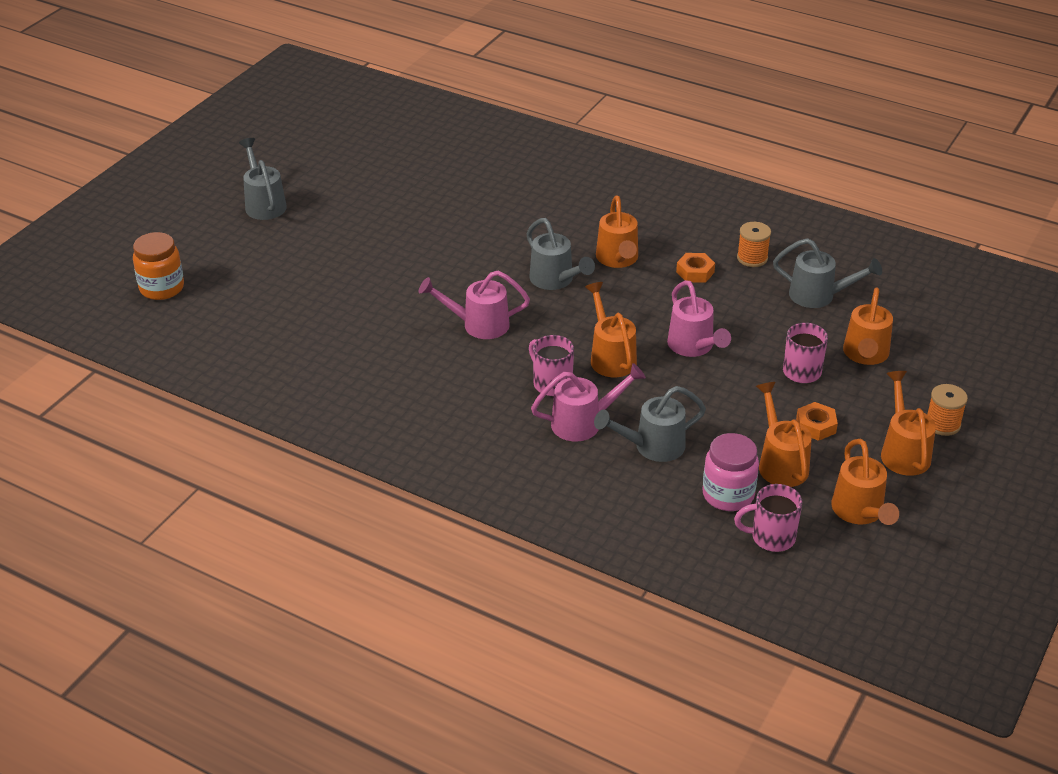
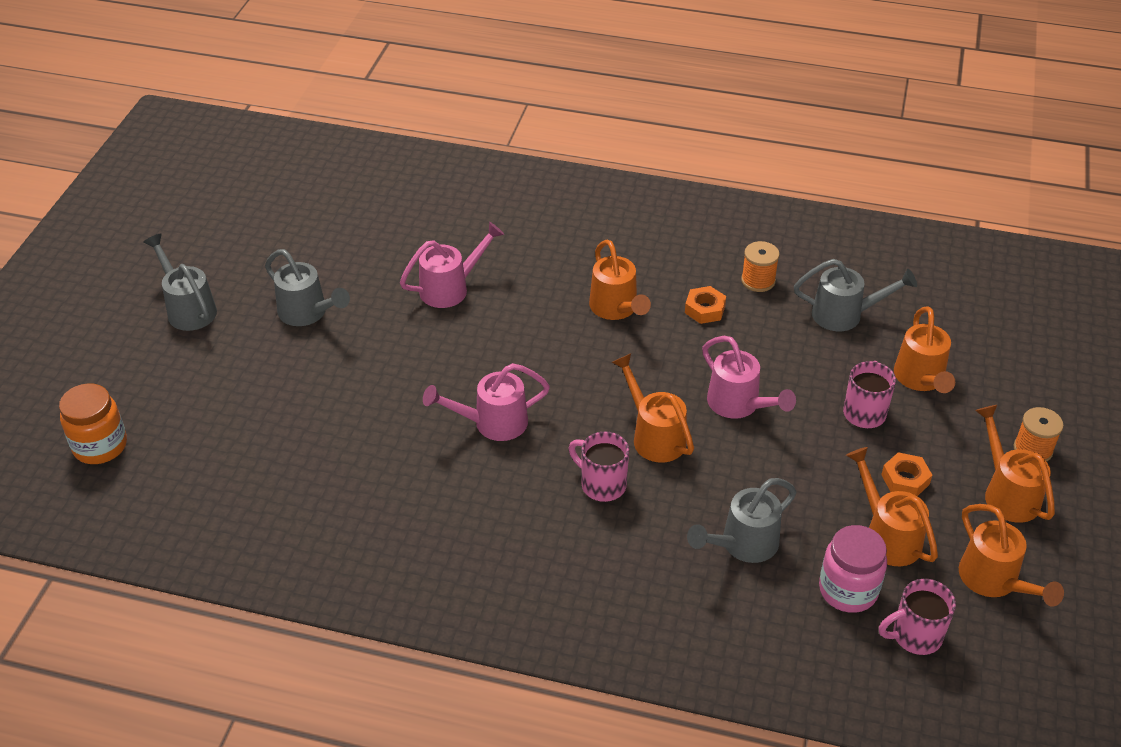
camera: 15 degrees left, 5 degrees up
grey watering can [526,218,595,290] -> grey watering can moved to [265,249,350,326]
pink watering can [531,363,646,442] -> pink watering can moved to [400,222,504,308]

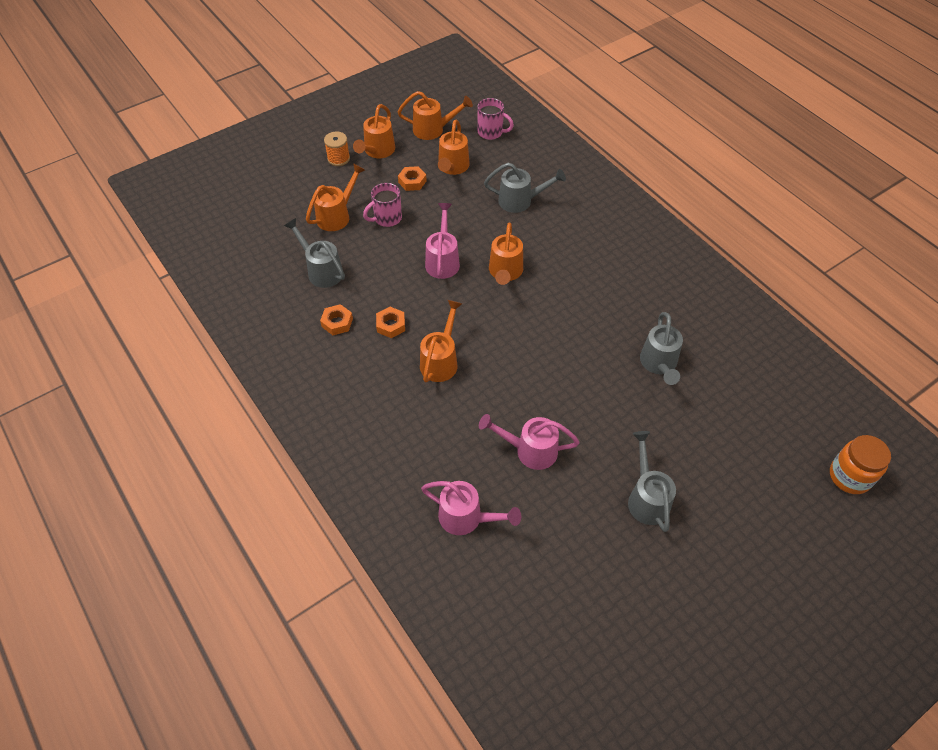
camera: 140 degrees left, 10 degrees up
grey watering can [143,233,217,331] -> grey watering can moved to [640,312,683,385]
pink watering can [423,363,550,441] -> pink watering can moved to [421,481,521,535]
pink mug [569,431,629,502] -> none
orange spool [741,241,780,292] -> orange nut [320,304,353,335]
pink jar [819,525,887,613] -> none
orange watering can [959,504,1064,607] -> orange watering can turned 75 degrees clockwise [398,91,473,140]

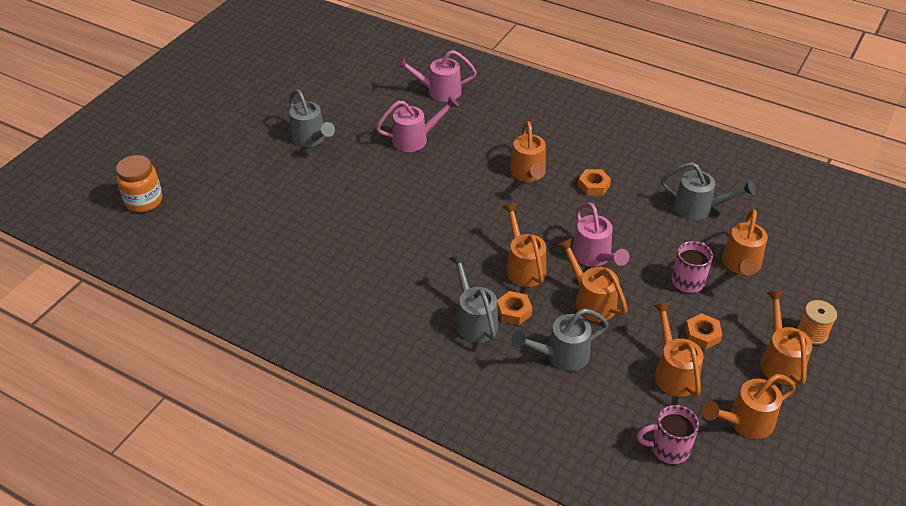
camera: 155 degrees right, 10 degrees down
orange nut [320,304,353,335] -> orange nut moved to [497,291,532,325]
grey watering can [640,312,683,385] -> grey watering can moved to [449,254,498,342]
none -> orange watering can [557,238,628,322]

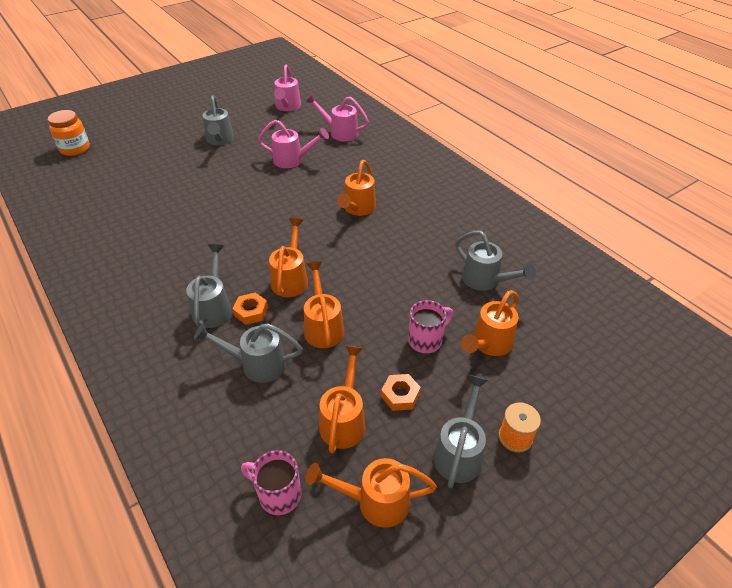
camera: 25 degrees right, 0 degrees up
pink watering can [572,202,629,267] -> pink watering can moved to [274,64,301,111]
orange nut [578,169,611,196] -> none
orange watering can [760,291,812,385] -> grey watering can [433,375,488,488]

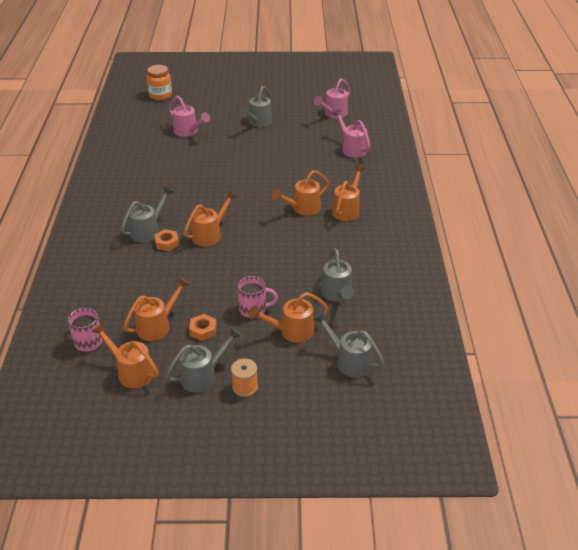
camera: 35 degrees right, 5 degrees down
grey watering can [194,323,303,383] -> grey watering can moved to [313,312,384,378]
pink watering can [258,120,329,168] -> pink watering can moved to [168,96,210,137]
orange watering can [304,261,344,348] -> orange watering can moved to [332,165,366,221]

